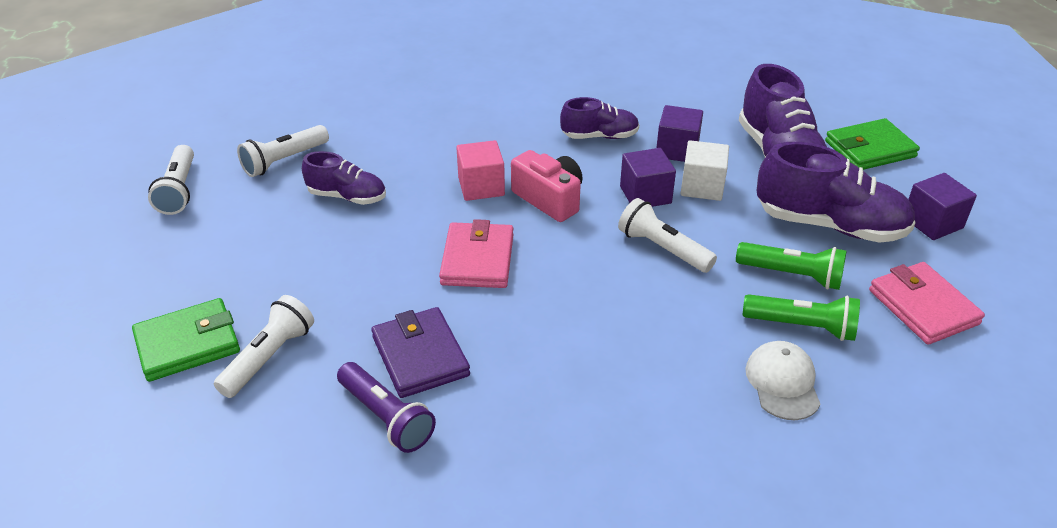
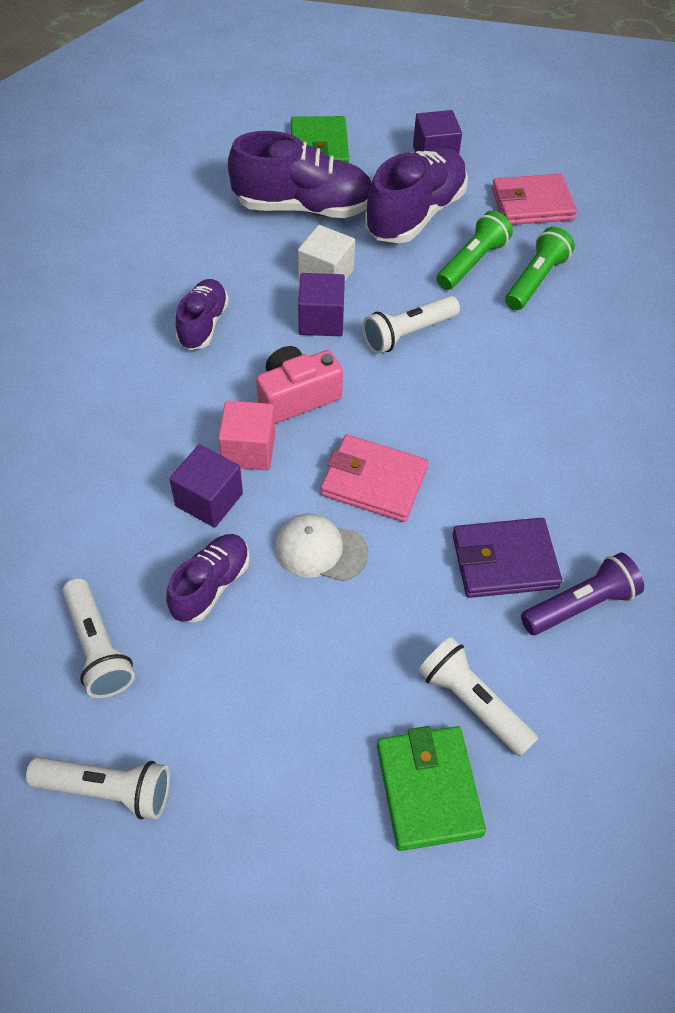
camera: 75 degrees left, 15 degrees up
purple cube [656,105,703,162] -> purple cube moved to [169,444,243,528]
white cap [745,341,820,420] -> white cap moved to [274,514,369,581]

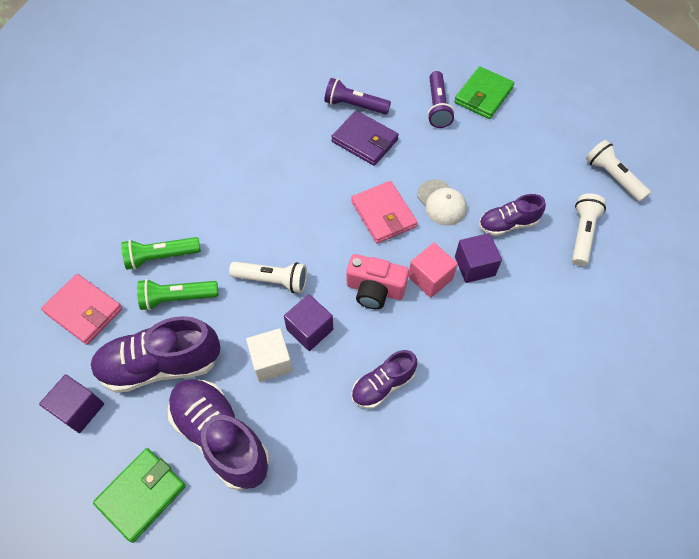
camera: 135 degrees left, 5 degrees up
white flashlight [418,637,538,757] -> purple flashlight [427,71,455,128]

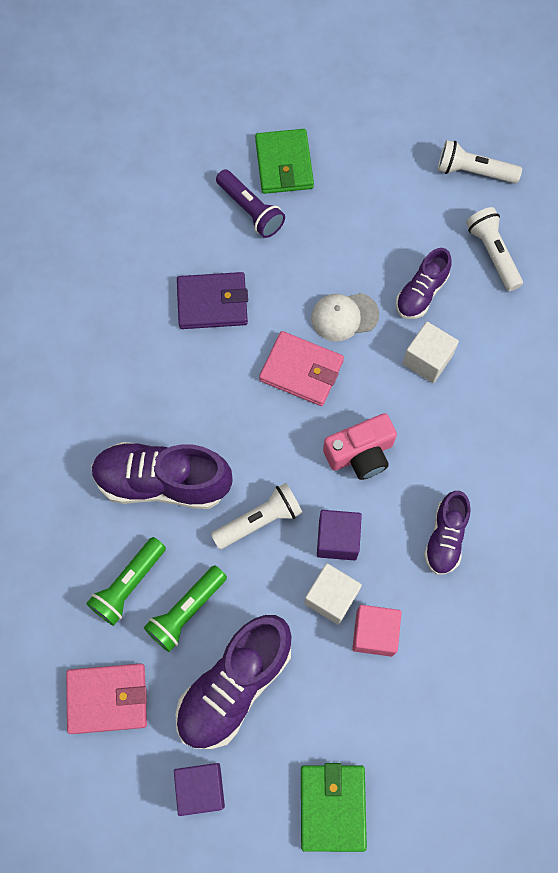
camera: 40 degrees left, 10 degrees up
purple shoe [168,379,269,490] -> purple shoe moved to [91,442,233,509]
purple flashlight [324,78,391,114] -> none
pink cube [408,243,458,298] -> pink cube moved to [352,605,402,657]
white cap [417,180,467,226] -> white cap turned 150 degrees clockwise [311,293,379,341]
purple cube [455,233,502,283] -> white cube [402,322,459,383]

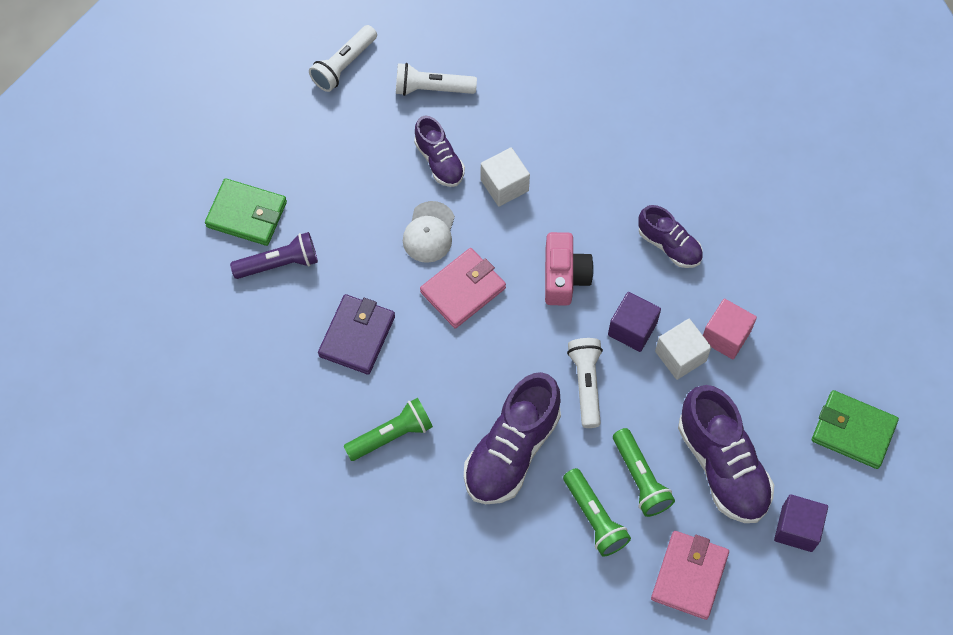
camera: 65 degrees left, 5 degrees down
none -> green flashlight [344,398,433,461]

